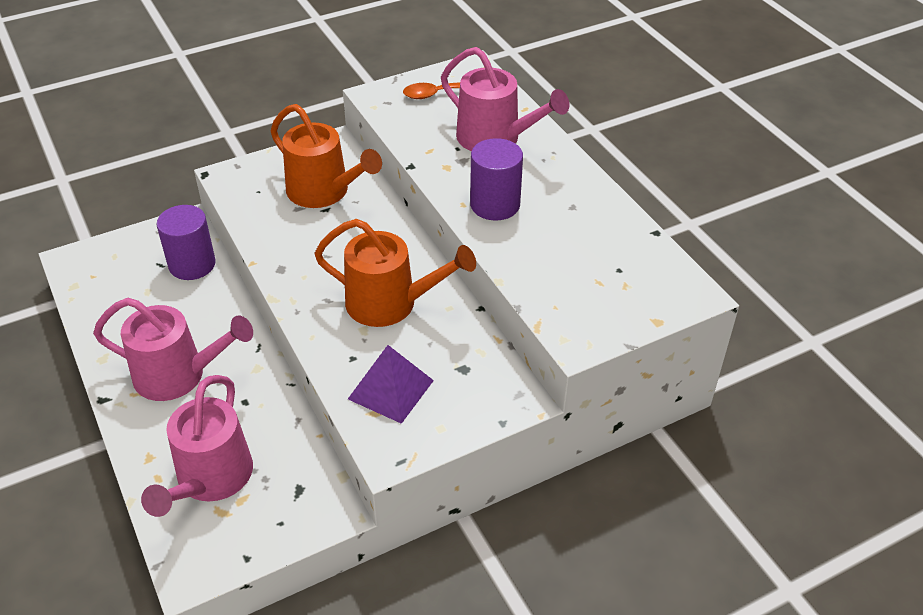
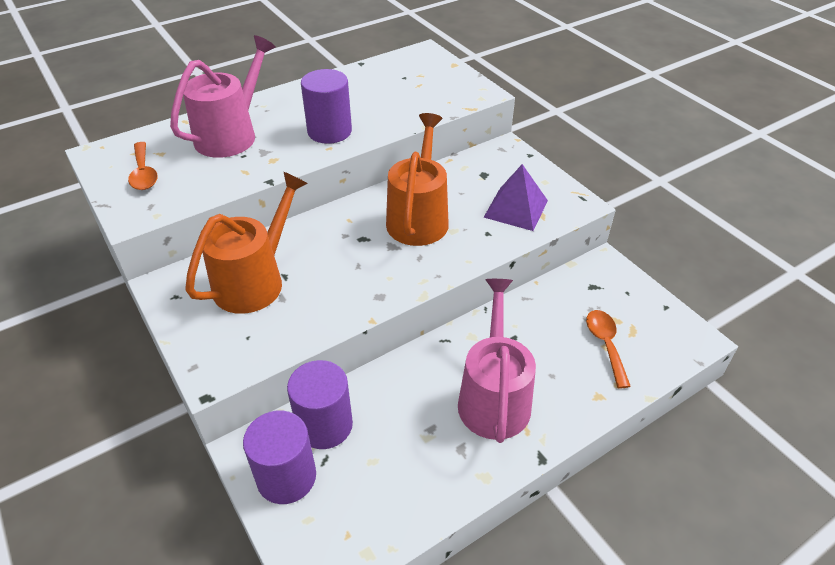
camera: 95 degrees left, 0 degrees up
pink watering can [141,375,253,517] -> orange spoon [586,310,631,388]
none -> purple cylinder [243,411,316,504]

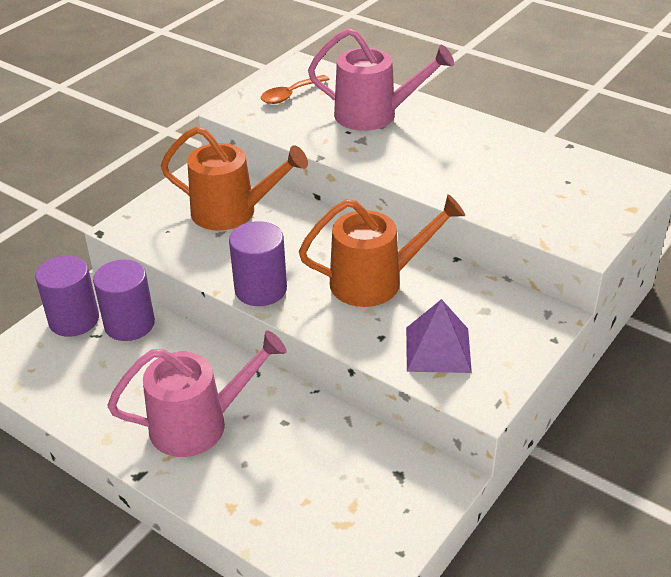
camera: 70 degrees right, 5 degrees down
purple cylinder [301,69,352,144] -> purple cylinder moved to [229,221,287,306]
orange spoon [586,310,631,388] -> none

